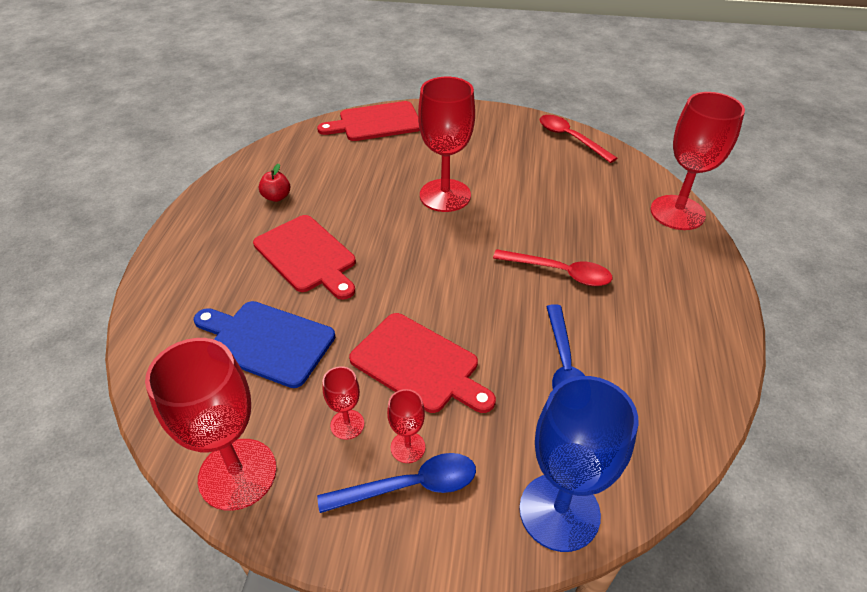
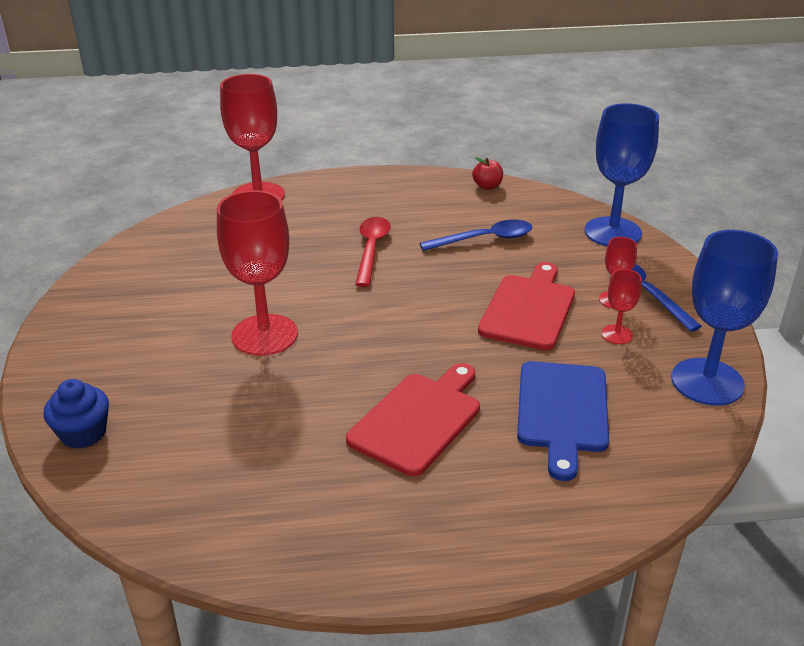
camera: 105 degrees left, 10 degrees down
red goblet [145,338,277,511] -> blue goblet [671,230,778,406]
red apple [259,164,290,202] -> red apple moved to [472,157,503,190]
red cutting board [317,101,420,141] -> blue cupcake [43,379,109,449]
red spoon [540,115,617,163] -> none

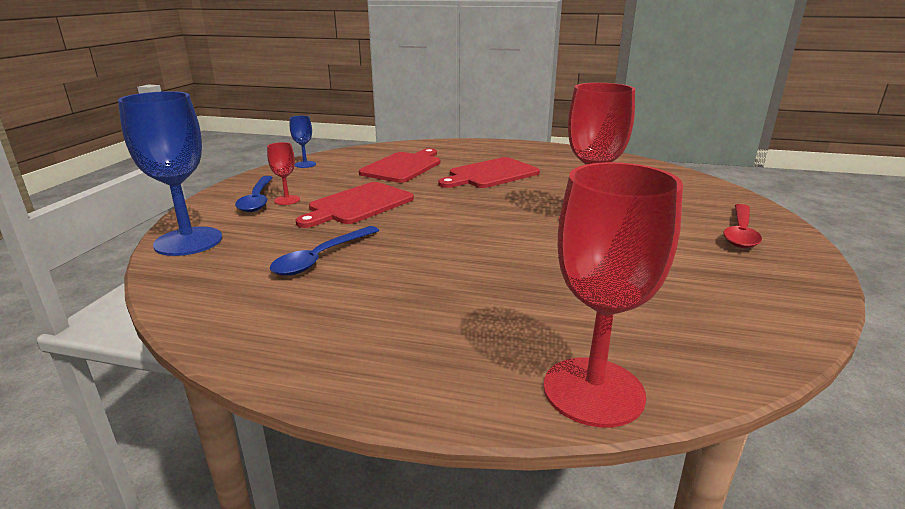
camera: 160 degrees left, 10 degrees down
blue cupcake [43,379,109,449] -> none
red spoon [355,217,390,287] -> red spoon moved to [723,204,762,248]
blue spoon [419,219,532,251] -> blue spoon turned 60 degrees counterclockwise [270,226,379,276]
red apple [472,157,503,190] -> none
blue cutting board [517,361,609,481] -> red cutting board [359,148,440,183]
red goblet [601,269,642,344] -> none
blue goblet [671,230,778,406] -> blue goblet [289,116,316,168], size x0.47

